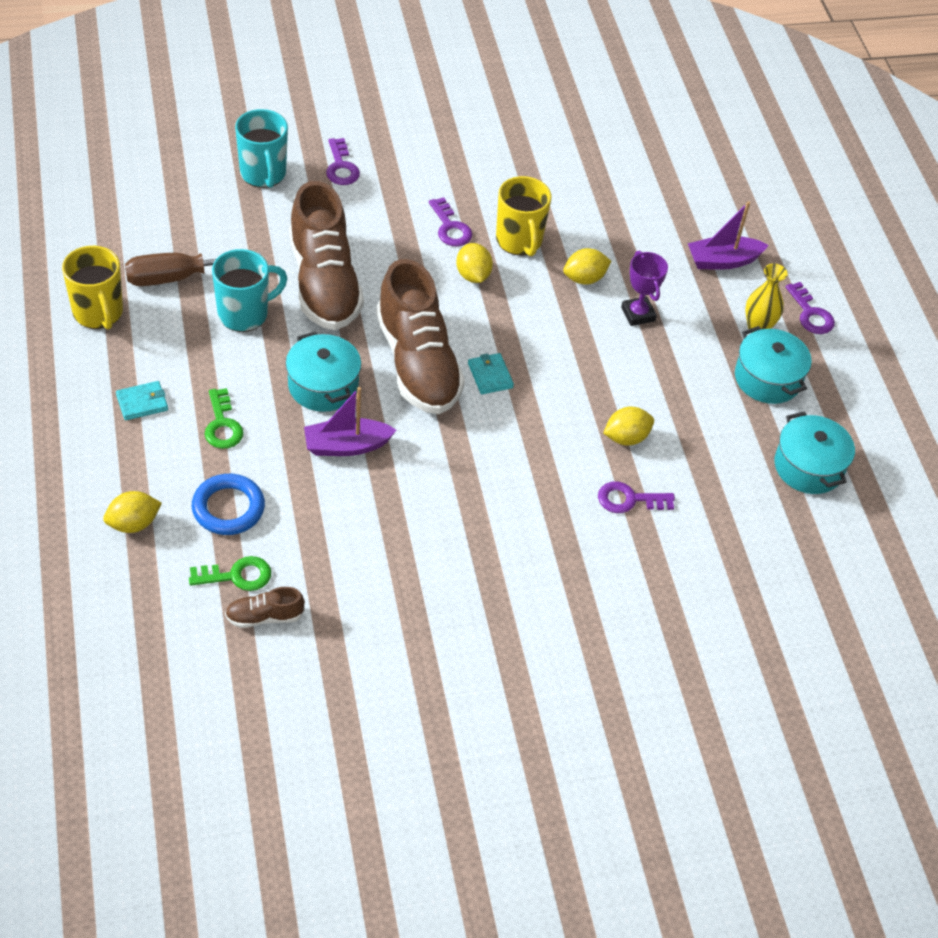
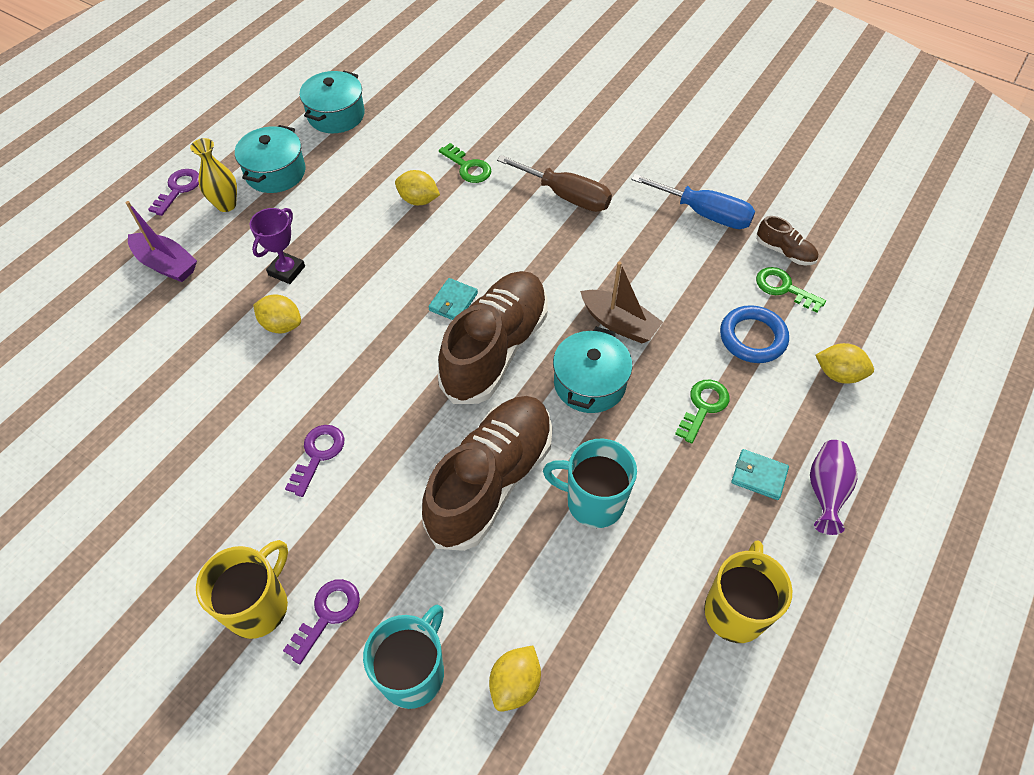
camera: 130 degrees left, 5 degrees up
brown screwdriver [125,252,262,286] -> brown screwdriver moved to [497,155,612,212]
purple boat [304,387,396,456] -> brown boat [580,262,663,343]
yellow lemon [456,243,493,283] -> yellow lemon moved to [489,645,541,712]
yellow mug [496,176,552,256] -> yellow mug moved to [196,540,288,639]
purple key [598,482,675,513] -> green key [439,143,491,183]
none -> blue screwdriver [631,174,755,229]
none -> purple vase [810,440,857,535]

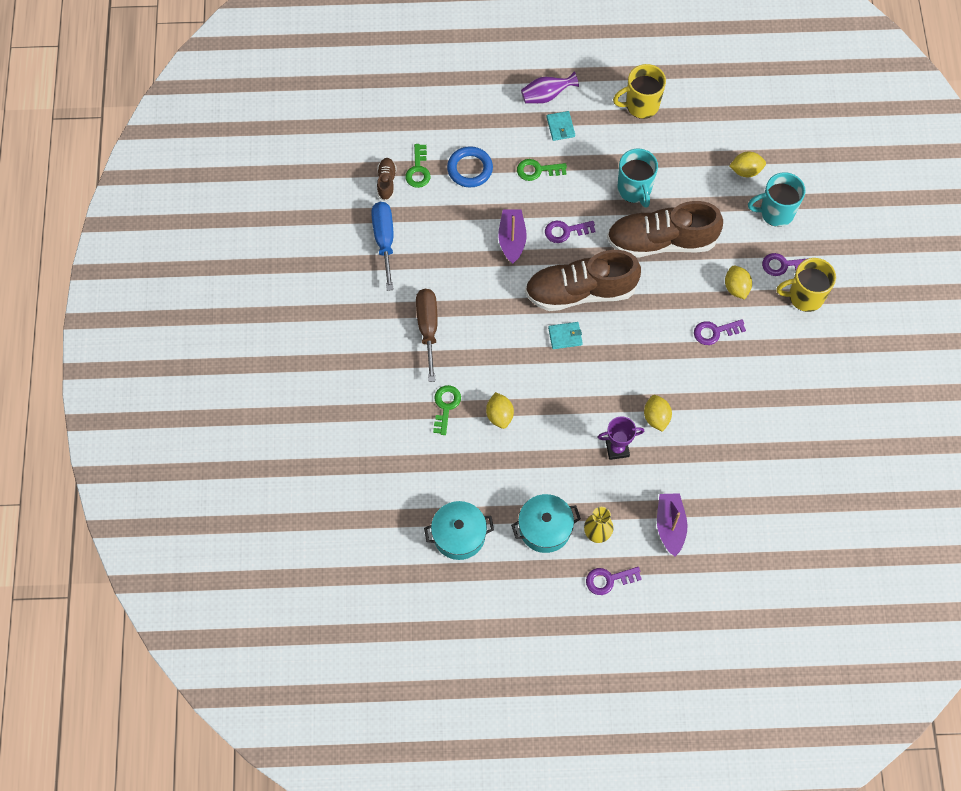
camera: 125 degrees left, 10 degrees up
turquoise pot [553,327,632,413] -> purple key [545,221,596,243]
brown boat [580,262,663,343] -> purple boat [498,210,527,264]
yellow lemon [816,343,874,384] -> yellow lemon moved to [725,266,752,299]

